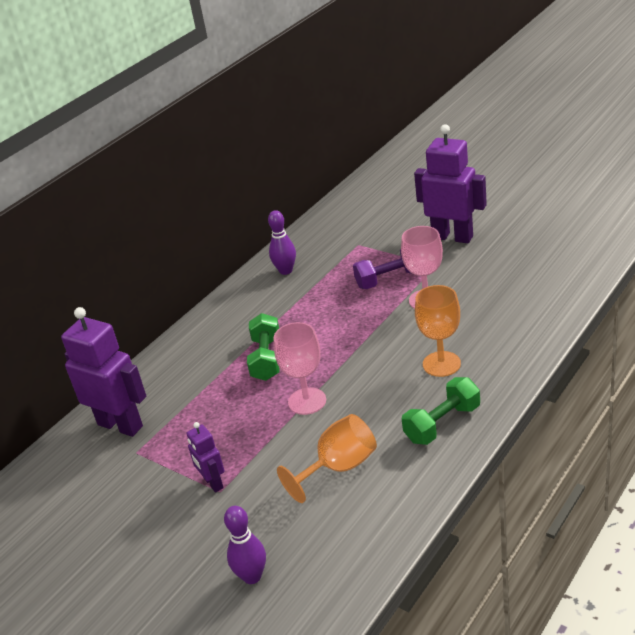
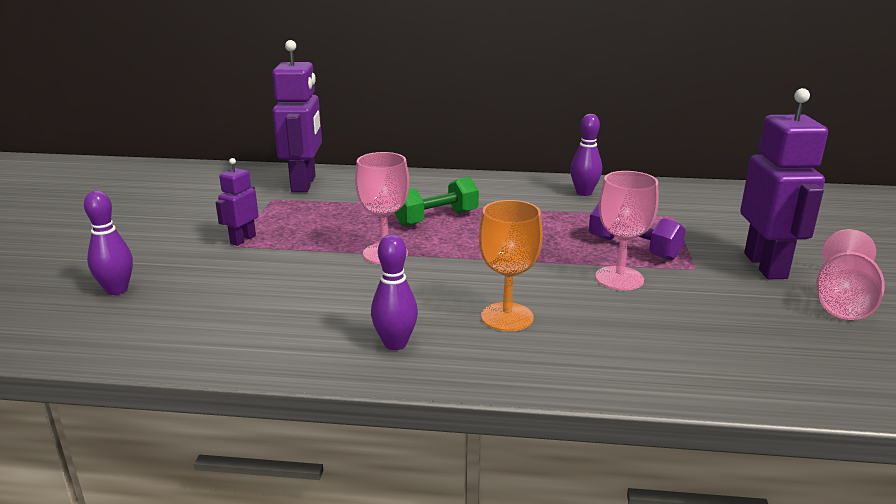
camera: 55 degrees right, 10 degrees down
orange goblet [277,414,377,503] -> none
green dumbbell [402,377,480,445] -> purple bowling pin [371,234,418,350]
none -> pink goblet [816,229,885,320]

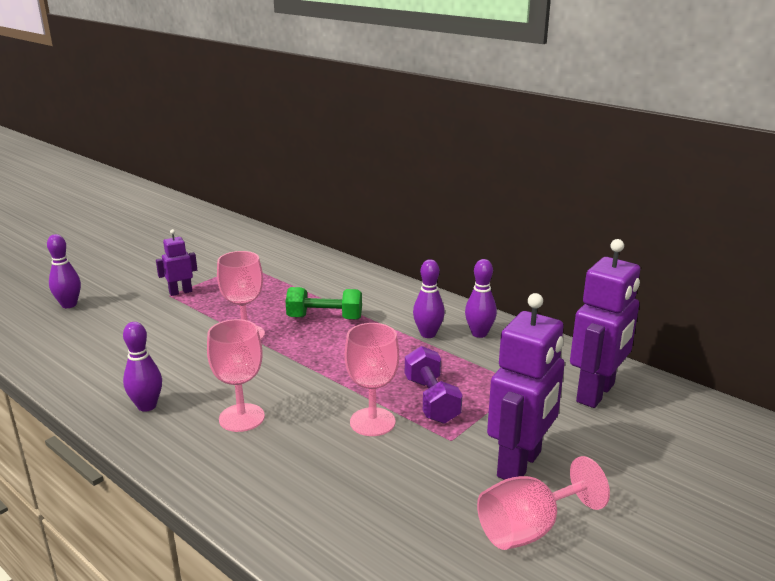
camera: 35 degrees right, 0 degrees up
purple robot [272,40,322,192] -> purple robot moved to [570,239,640,408]
orange goblet [479,200,543,332] -> pink goblet [207,319,265,432]
none -> purple bowling pin [413,259,445,338]

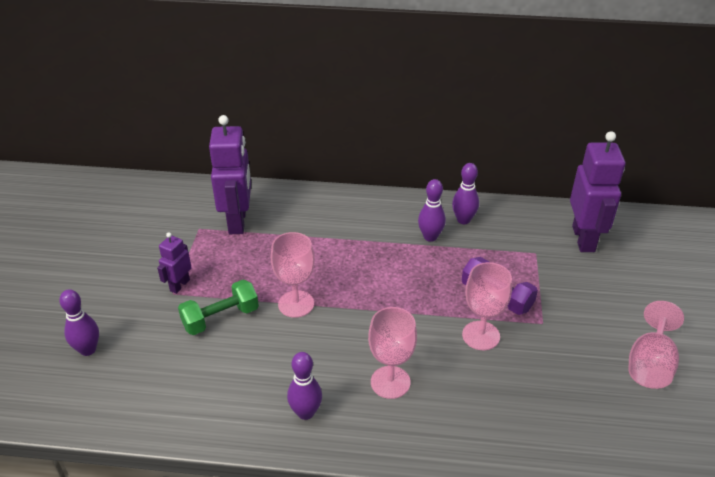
camera: 35 degrees left, 15 degrees up
green dumbbell [286,287,362,320] -> green dumbbell moved to [178,280,259,335]
purple robot [487,293,565,480] -> purple robot moved to [209,115,251,234]

